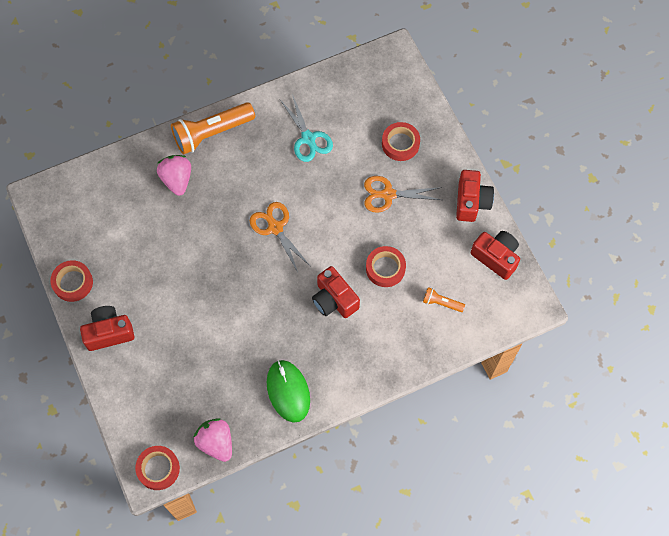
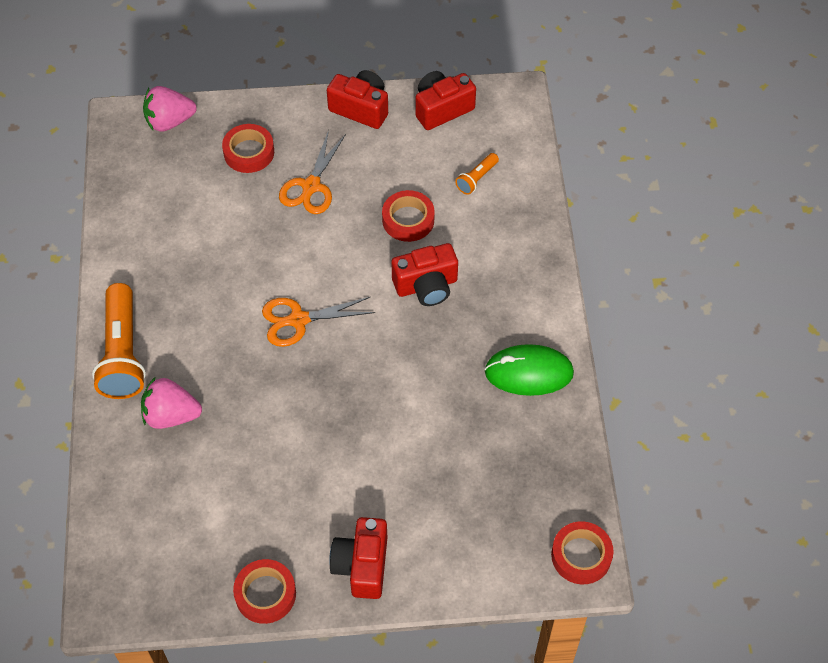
camera: 70 degrees left, 10 degrees down
pink strawberry [194,418,232,462] -> pink strawberry moved to [143,86,197,132]
turquoise scissors [280,94,333,162] -> none

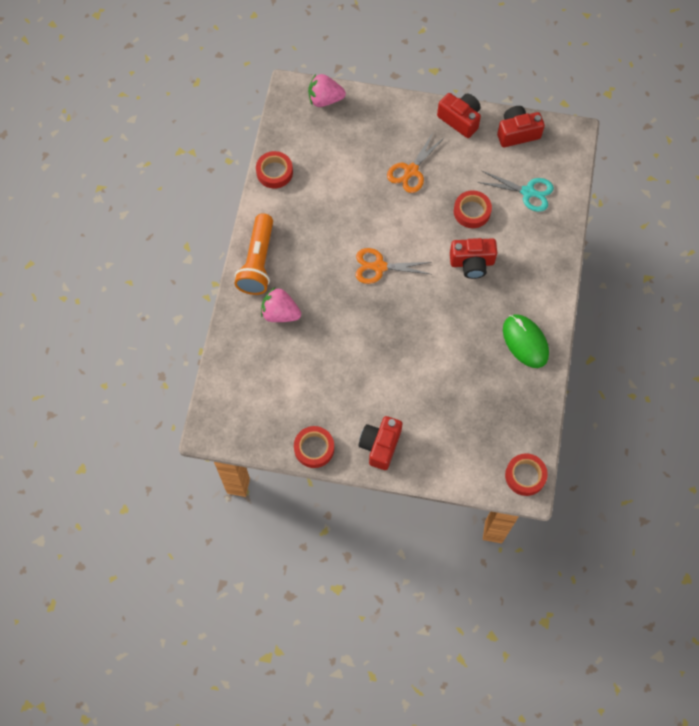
camera: 15 degrees right, 10 degrees up
red tape [222,124,274,173] -> red tape moved to [256,151,293,189]
orange flashlight [455,153,499,195] -> turquoise scissors [477,170,554,212]
green mouse [484,344,574,396] -> green mouse turned 45 degrees clockwise [503,314,549,368]

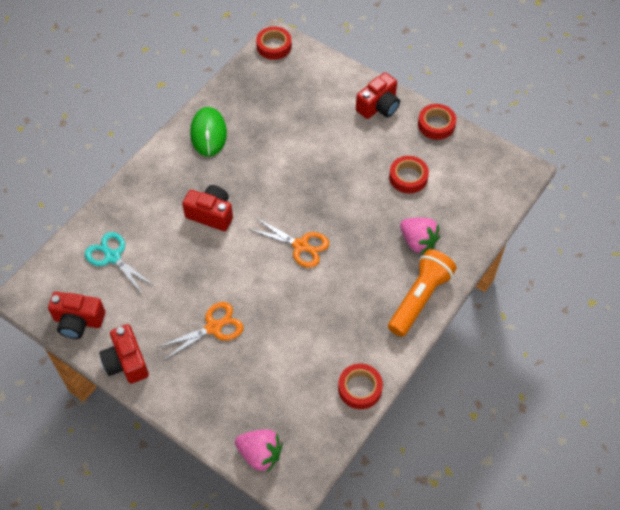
camera: 155 degrees left, 10 degrees down
red tape [454,190,492,228] -> red tape moved to [389,156,429,194]

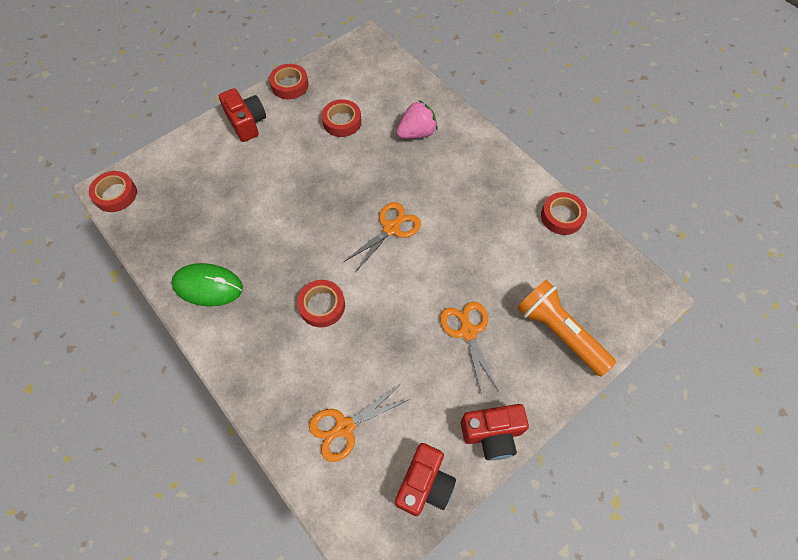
camera: 75 degrees left, 5 degrees up
turquoise scissors [85,232,154,295] -> orange scissors [309,384,410,462]
red camera [182,185,233,231] -> red tape [297,280,345,327]
pink strawberry [235,430,283,472] -> none
orange flashlight [388,249,456,337] -> orange flashlight moved to [517,280,616,376]

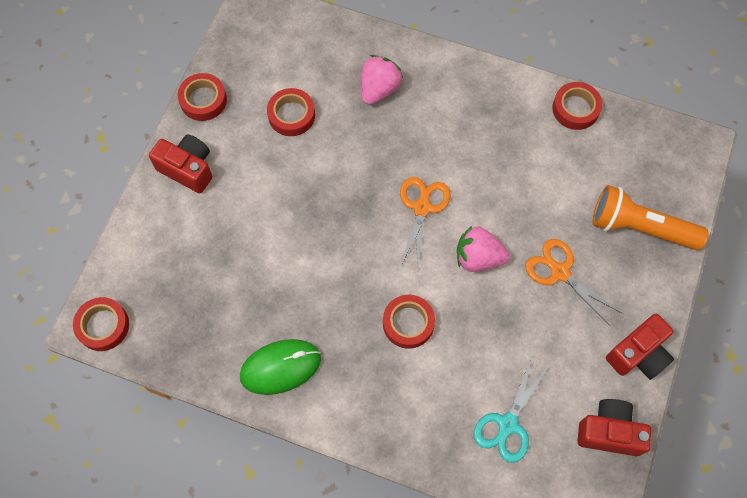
camera: 30 degrees left, 5 degrees up
orange scissors [309,384,410,462] -> turquoise scissors [473,357,549,463]
red camera [395,443,456,516] -> red camera turned 75 degrees counterclockwise [577,399,651,456]
none -> pink strawberry [457,226,510,272]

